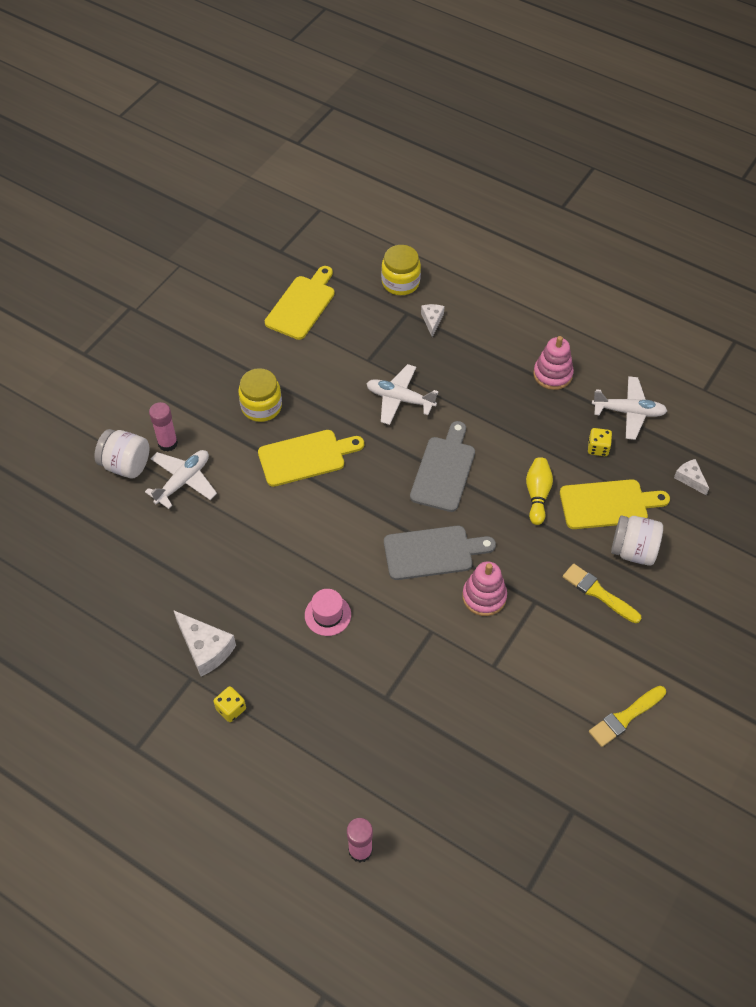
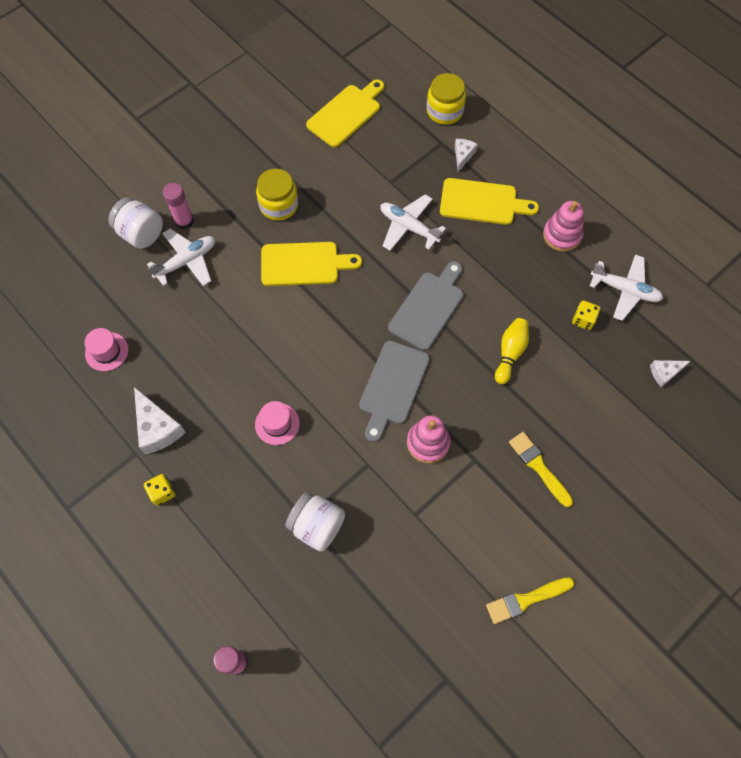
camera: 15 degrees right, 10 degrees up
grey cutting board [384,526,496,580] -> grey cutting board turned 105 degrees clockwise [359,341,430,442]
yellow cutting board [560,479,670,529] -> yellow cutting board moved to [440,178,539,225]
white jar [611,516,663,566] -> white jar moved to [285,492,345,552]
white cheese [674,459,709,495] -> white cheese turned 90 degrees counterclockwise [650,360,690,387]
none -> pink hat [84,328,128,371]

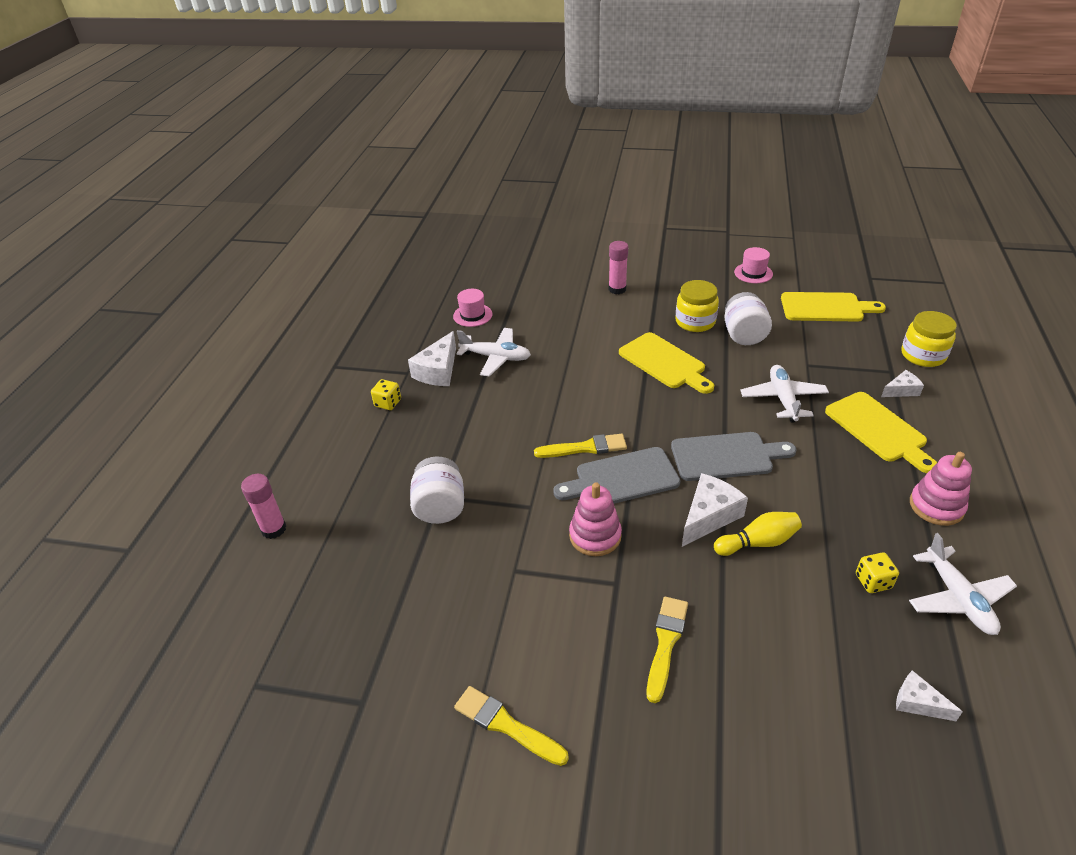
camera: 55 degrees right, 25 degrees down
white jar [108,197,163,249] -> white jar moved to [724,292,772,345]
white plane [147,229,215,286] -> white plane moved to [457,328,531,377]
pink hat [255,401,300,445] -> pink hat moved to [734,247,773,283]
none -> yellow brush [534,434,627,458]
none -> white cheese [682,473,748,547]

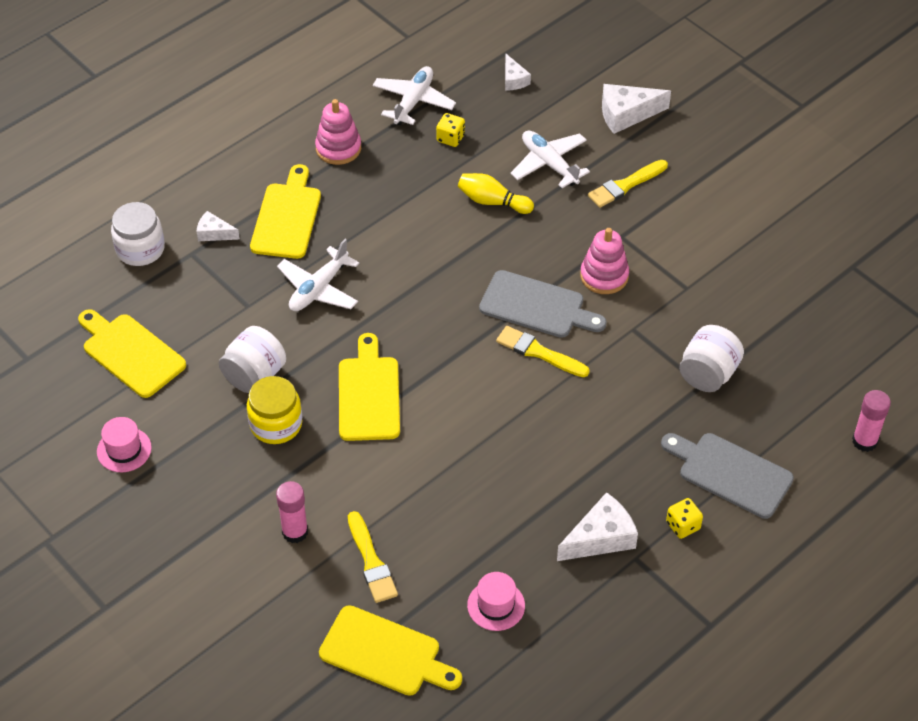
camera: 145 degrees left, 10 degrees up
yellow brush [454,686,569,766] -> yellow brush moved to [348,511,398,603]
white plane [457,328,531,377] -> white plane moved to [511,130,590,188]
grey cutting board [671,432,797,481] -> grey cutting board moved to [661,433,794,519]
white cheese [682,473,748,547] -> white cheese moved to [602,84,671,134]
yellow jar [901,311,957,367] -> white jar [111,202,165,266]
none -> yellow cutting board [319,605,462,696]

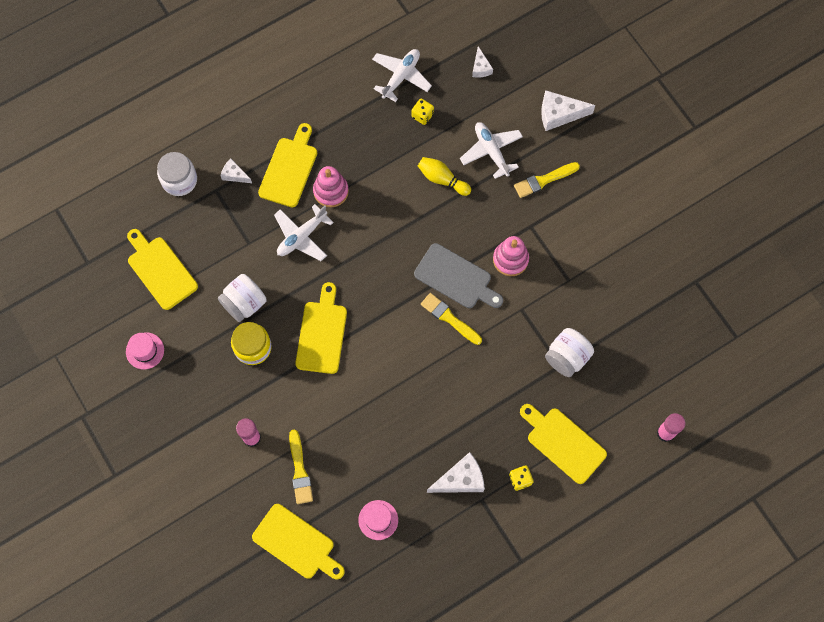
camera: 10 degrees right, 20 degrees up
pink stacking toy [315,99,361,165] -> pink stacking toy moved to [313,166,349,207]
grey cutting board [661,433,794,519] -> yellow cutting board [520,404,607,484]

